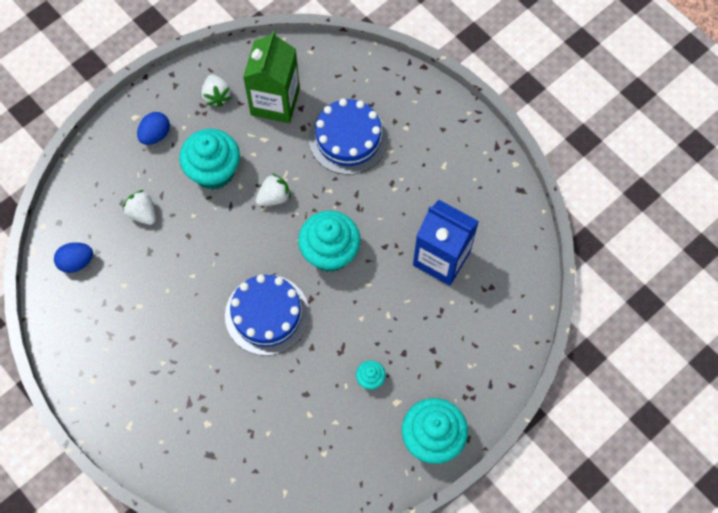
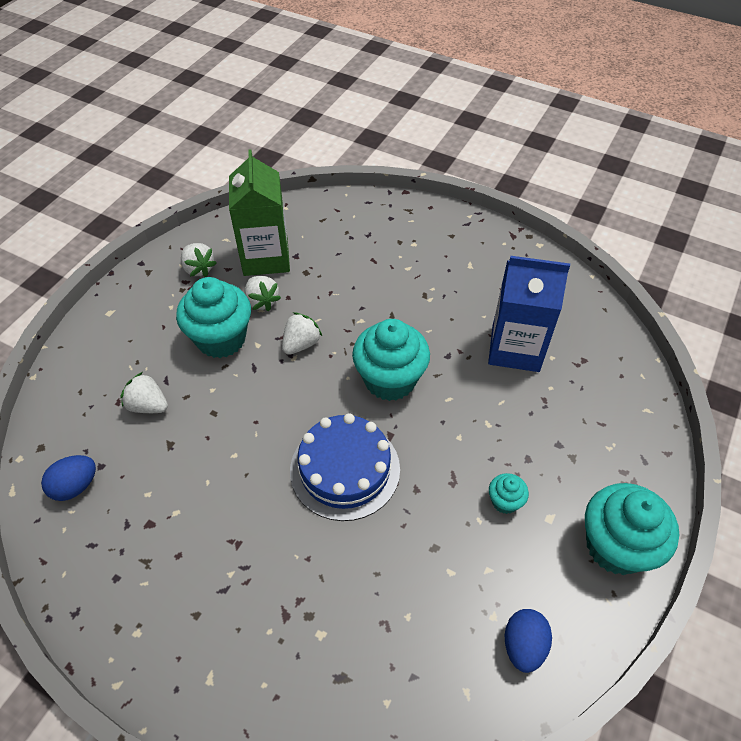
camera: 20 degrees left, 15 degrees down
blue egg [137,112,170,145] -> blue egg moved to [505,609,552,673]
blue cake [309,99,388,175] -> none
none -> white strawberry [244,276,281,311]

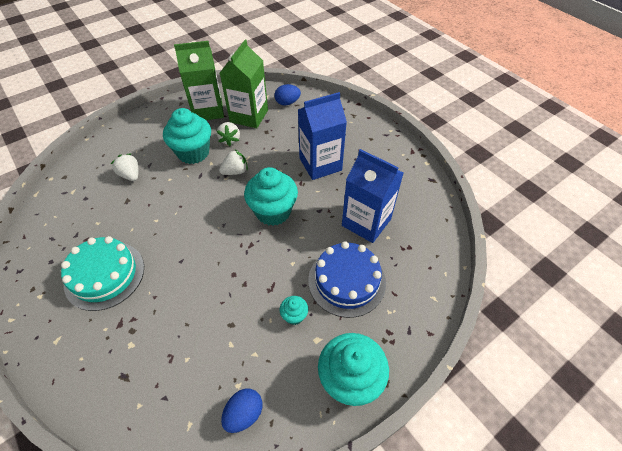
camera: 25 degrees right, 0 degrees up
blue egg [41,455,96,501] -> blue egg moved to [274,84,301,105]
white strawberry [181,243,217,277] -> green carton [174,41,224,120]
blue cake [290,413,400,521] -> blue cake moved to [308,241,386,318]
none -> turquoise cake [61,236,144,311]
none -> blue carton [298,92,347,180]

